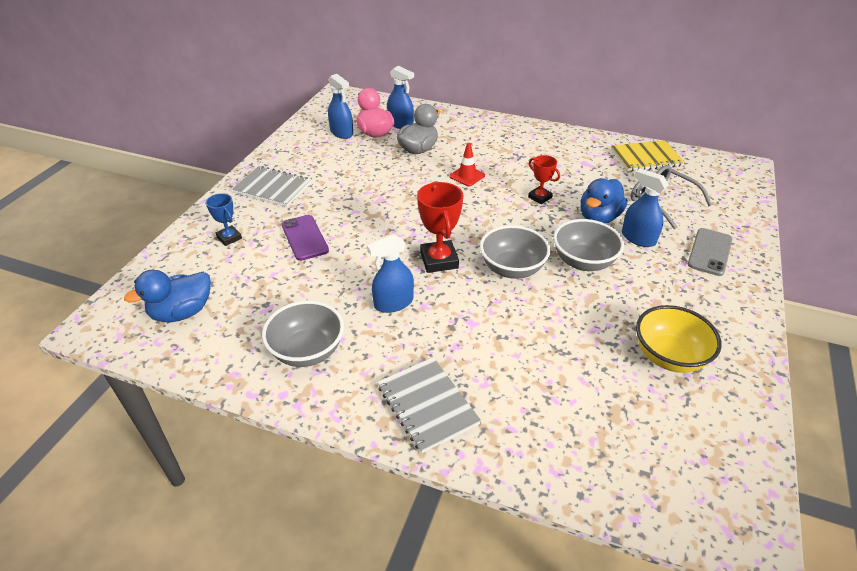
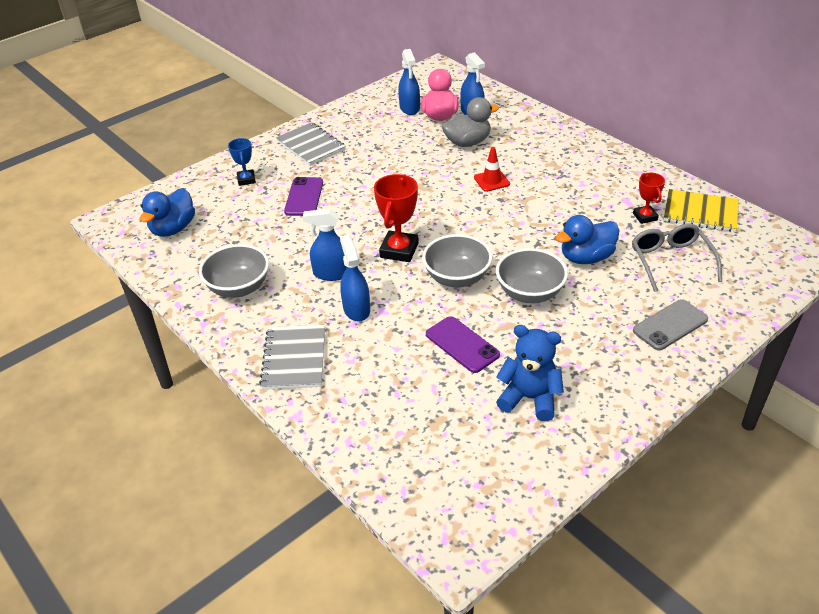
camera: 30 degrees right, 0 degrees up
blue duck [124,270,211,322] -> blue duck turned 60 degrees counterclockwise [140,188,195,237]
red trophy [528,155,560,204] -> red trophy moved to [633,173,665,224]
blue spray bottle [622,168,668,247] -> blue spray bottle moved to [340,234,370,322]
yellow bowl [636,305,722,373] -> blue teddy bear [496,325,564,421]
none -> purple phone [426,316,500,373]

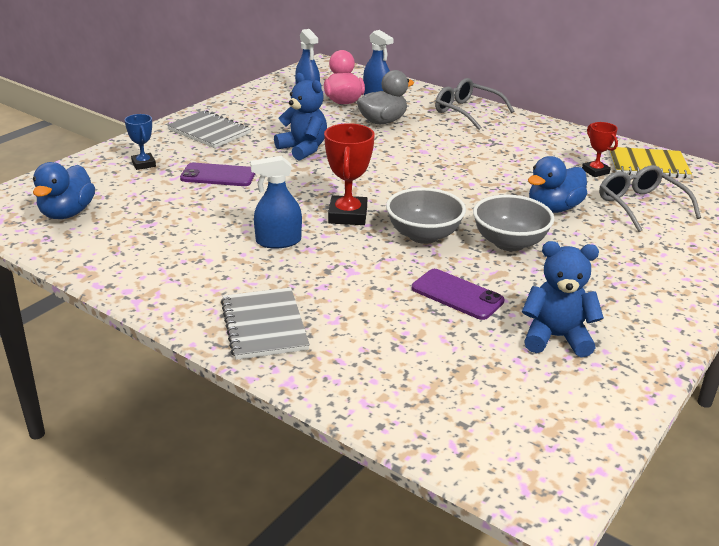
camera: 15 degrees left, 10 degrees down
grey bowl [199,244,269,298] -> none
purple phone [284,177,323,216] -> purple phone turned 75 degrees counterclockwise [180,163,256,186]
blue spray bottle [340,234,370,322] -> none
red traffic cone [474,147,510,192] -> none
grey phone [633,299,708,350] -> none
none -> blue teddy bear [274,73,327,161]
none -> grey glasses [435,78,514,130]

